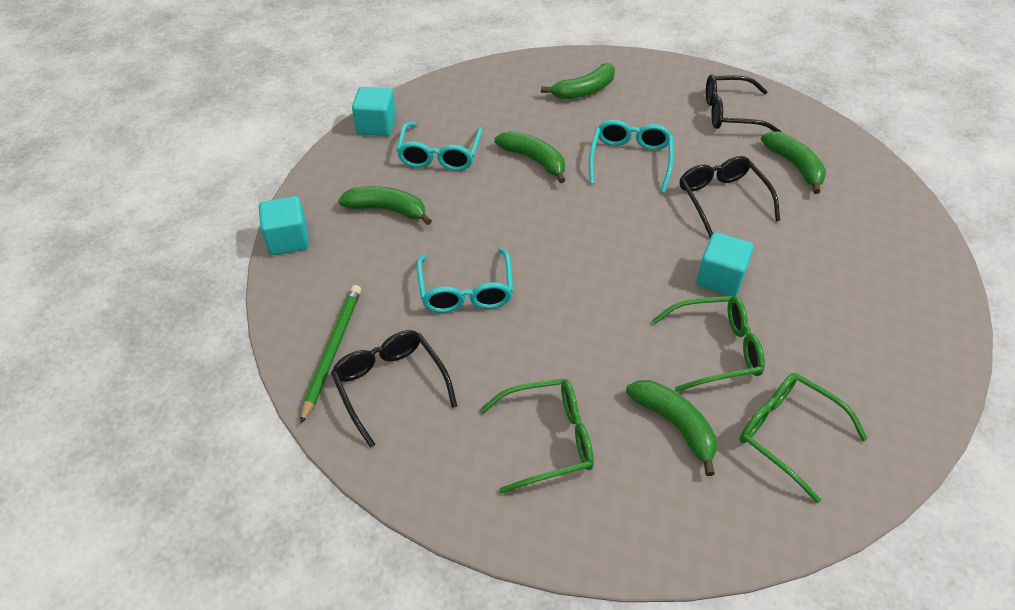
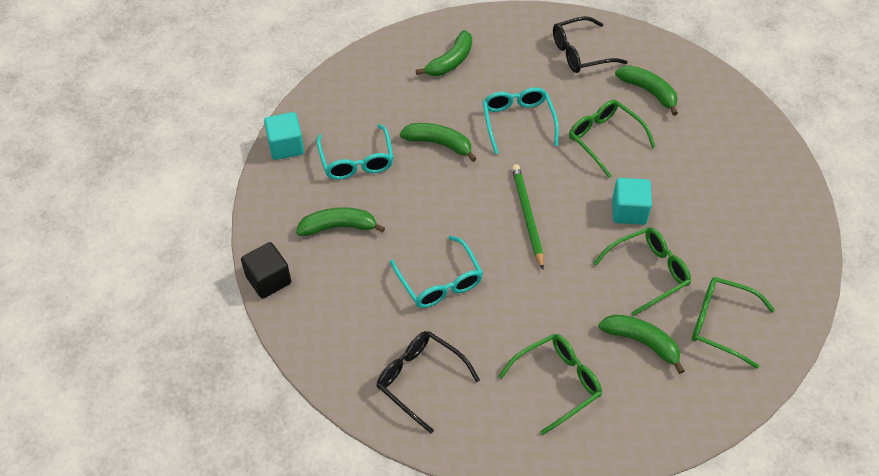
camera: 20 degrees left, 5 degrees up
turquoise cube [259,196,309,255] -> black cube [241,242,291,299]
green pencil [300,285,361,424] -> green pencil moved to [512,164,544,269]
black glasses [680,156,780,237] -> green glasses [569,100,656,178]

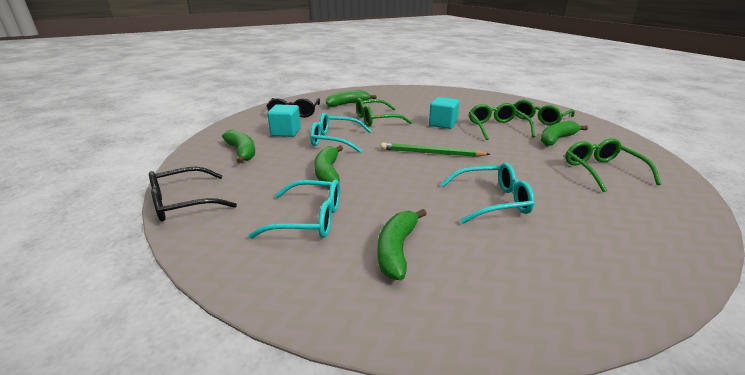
camera: 70 degrees left, 25 degrees down
black cube [241,242,291,299] -> none
turquoise cube [264,112,304,160] -> turquoise cube moved to [267,104,301,137]
black glasses [377,331,480,433] -> black glasses moved to [149,167,237,221]
green banana [400,123,477,162] -> green banana turned 45 degrees counterclockwise [314,145,343,182]

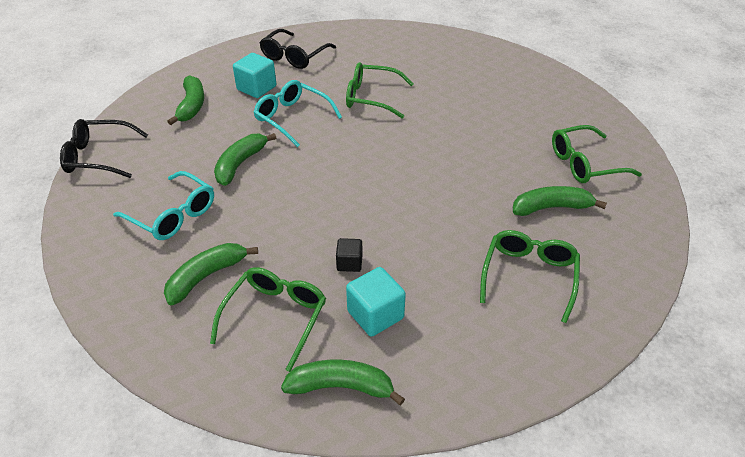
camera: 30 degrees right, 15 degrees up
green banana [326,90,376,107] -> green banana moved to [281,359,405,405]
green pencil [381,143,490,157] -> none
turquoise cube [429,97,460,129] -> turquoise cube moved to [346,267,406,337]
turquoise glasses [441,163,535,223] -> black cube [336,238,363,272]
green glasses [469,103,535,140] -> green glasses moved to [210,267,326,372]

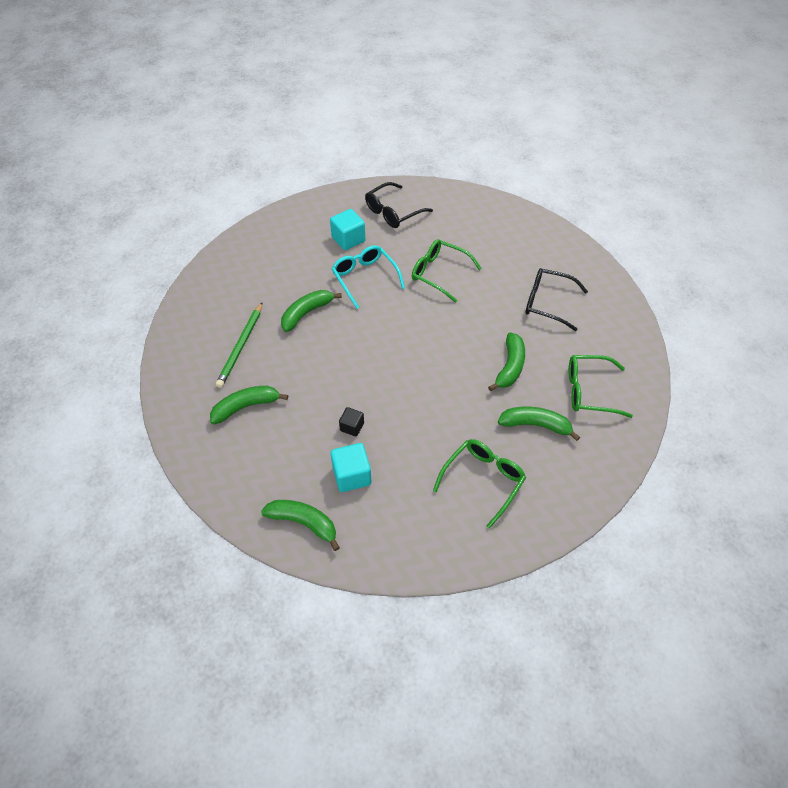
camera: 20 degrees right, 10 degrees up
black glasses [60,119,148,178] -> black glasses moved to [525,268,588,331]
turquoise glasses [113,171,214,240] -> green pencil [216,303,262,388]
green banana [167,75,204,125] -> green banana moved to [488,332,525,391]
green glasses [210,267,326,372] -> none

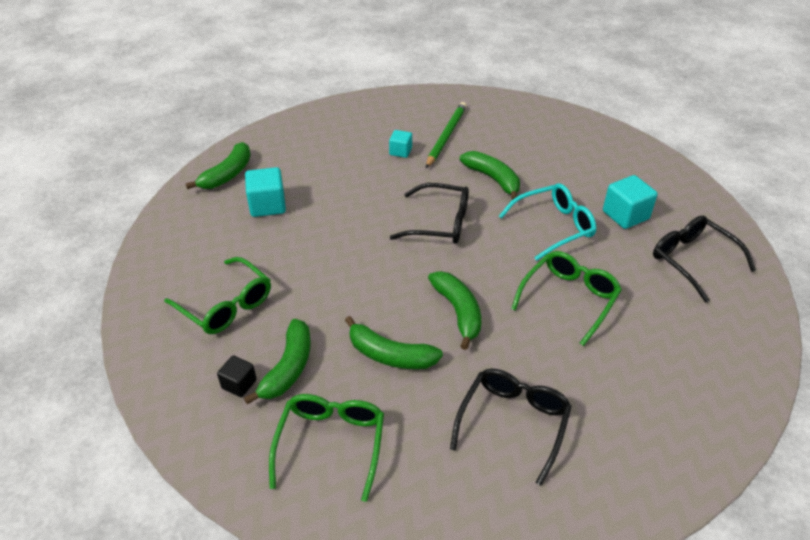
camera: 95 degrees right, 10 degrees down
green banana [210,386,288,424] -> green banana moved to [428,271,481,350]
green pencil [216,303,262,388] -> green pencil turned 90 degrees clockwise [426,102,467,168]
black cube [339,407,364,436] -> black cube moved to [217,355,257,397]
none -> turquoise cube [389,130,412,158]
none -> black glasses [390,183,469,244]

